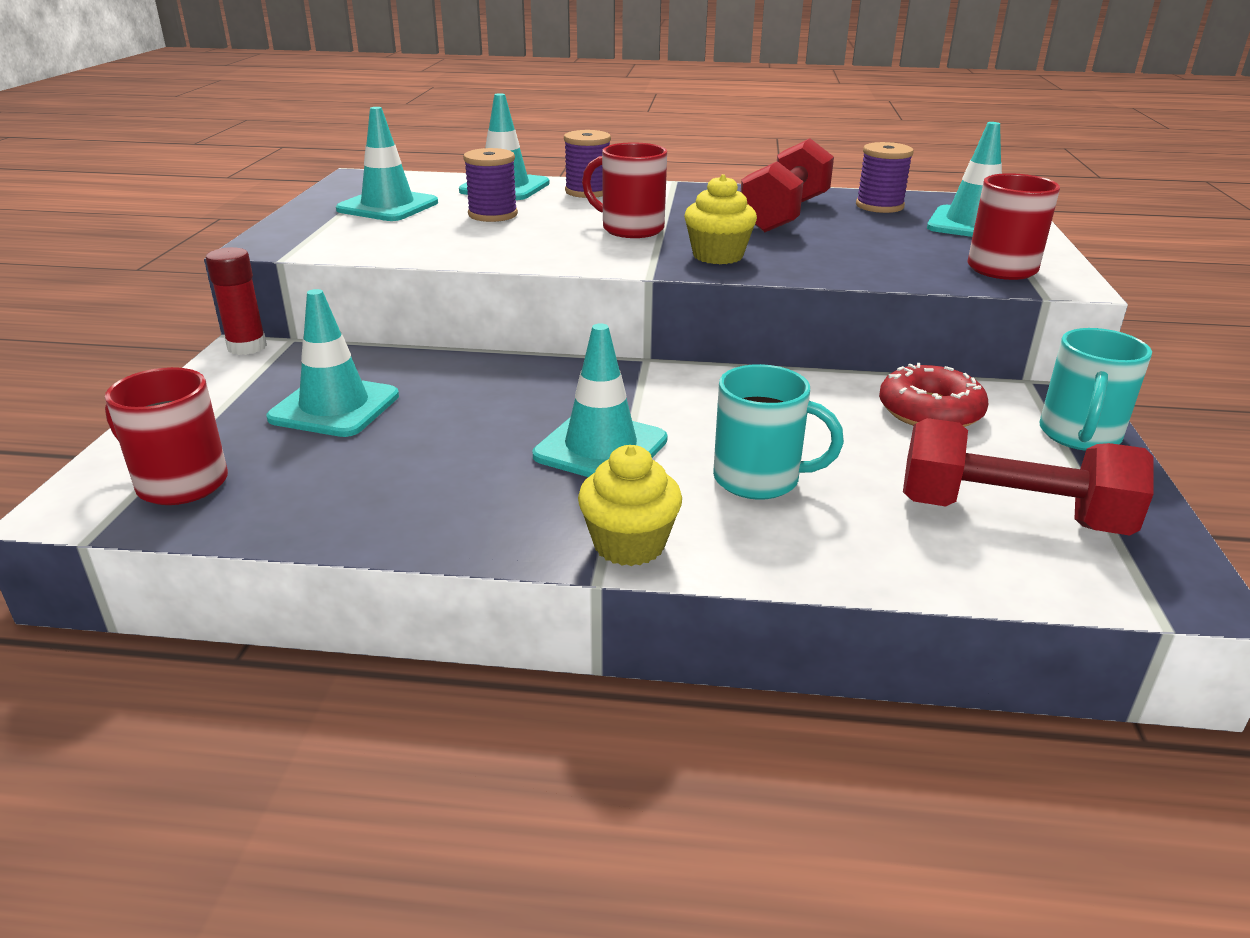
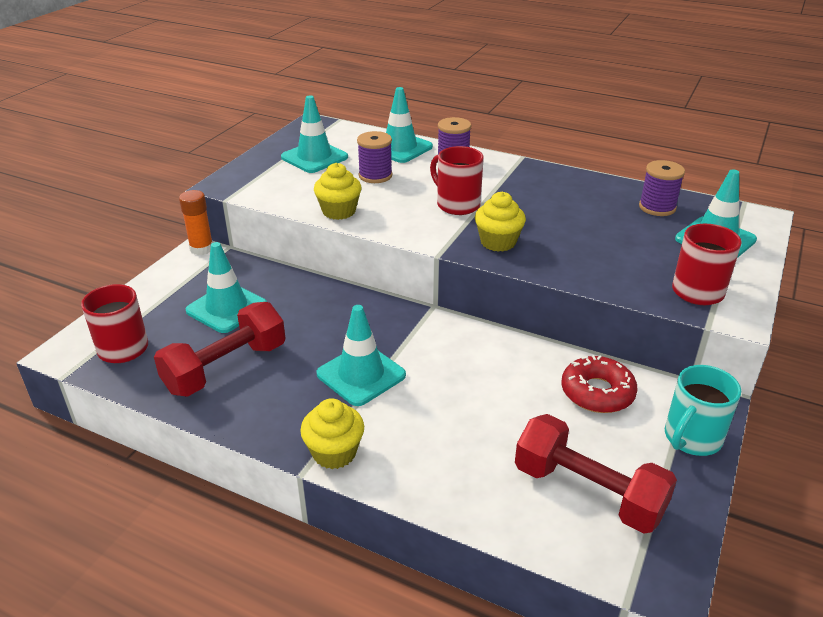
camera: 20 degrees right, 5 degrees up
red glue stick [206,247,267,355] -> orange glue stick [179,190,213,255]
turquoise mug [713,364,844,500] -> none
red dumbbell [741,138,834,233] -> red dumbbell moved to [154,302,286,397]
none -> yellow cupcake [314,163,362,220]

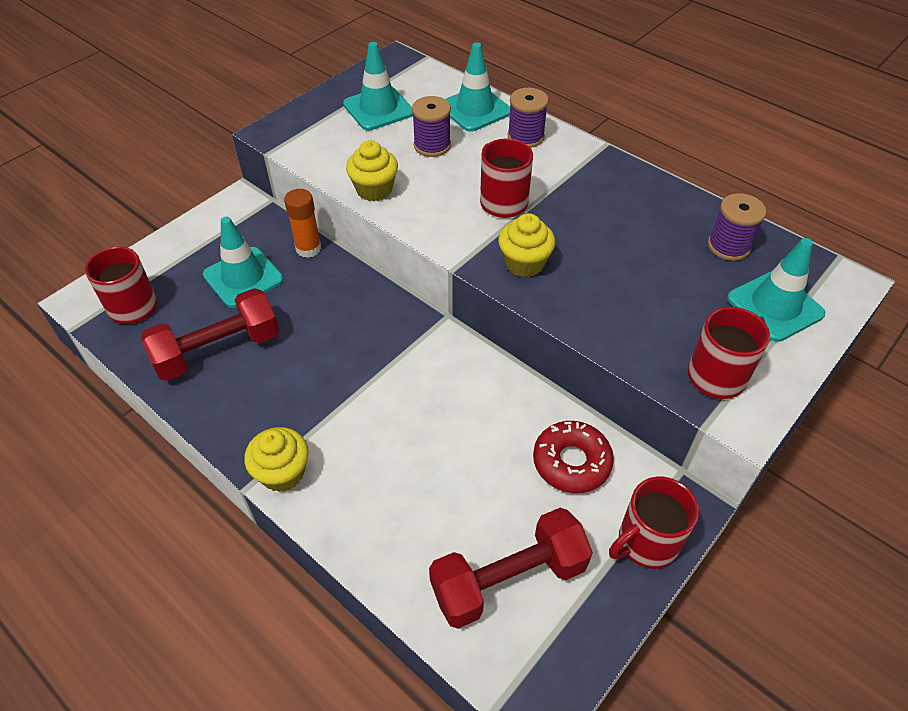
camera: 15 degrees right, 15 degrees up
orange glue stick [179,190,213,255] -> orange glue stick moved to [284,189,321,258]
turquoise traffic cone [316,305,406,406] -> none
red dumbbell [515,414,677,534] -> red dumbbell turned 75 degrees counterclockwise [429,508,593,629]
turquoise mug [665,365,741,456] -> red mug [609,477,699,569]

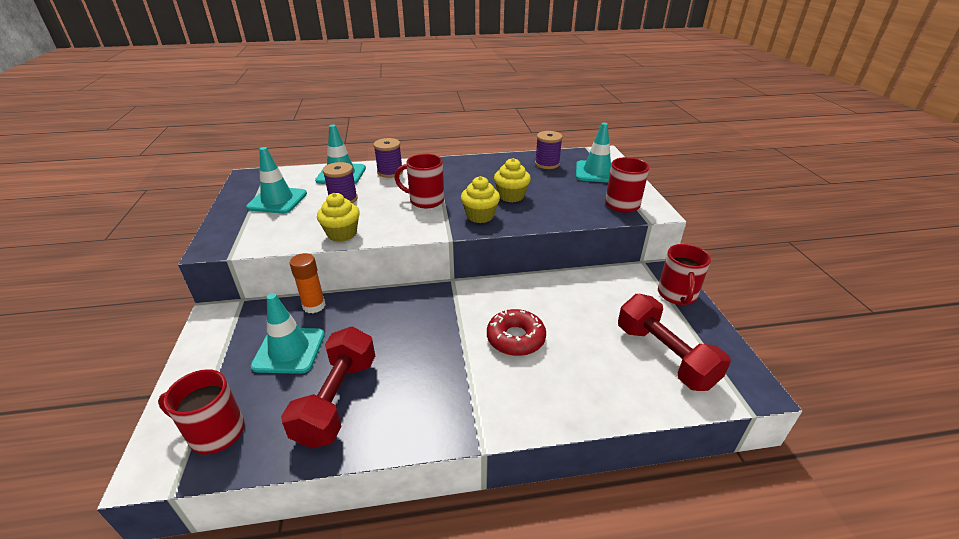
camera: 50 degrees left, 15 degrees down
yellow cupcake [244,427,309,492] -> yellow cupcake moved to [494,158,531,202]
red dumbbell [429,508,593,629] -> red dumbbell turned 45 degrees counterclockwise [618,294,731,391]
red donut [533,421,614,493] -> red donut moved to [487,309,546,356]

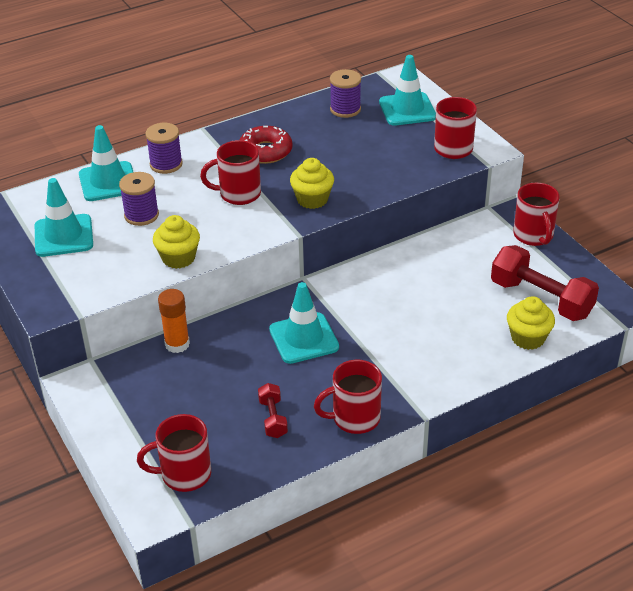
camera: 20 degrees left, 5 degrees up
turquoise traffic cone [251,293,325,374] -> turquoise traffic cone moved to [269,282,339,364]
red dumbbell [281,326,375,449] -> red dumbbell [258,383,288,438], size x0.50
red donut [487,309,546,356] -> red donut moved to [240,126,293,164]
yellow cupcake [494,158,531,202] -> yellow cupcake moved to [507,296,555,350]
none -> red mug [314,360,382,434]

